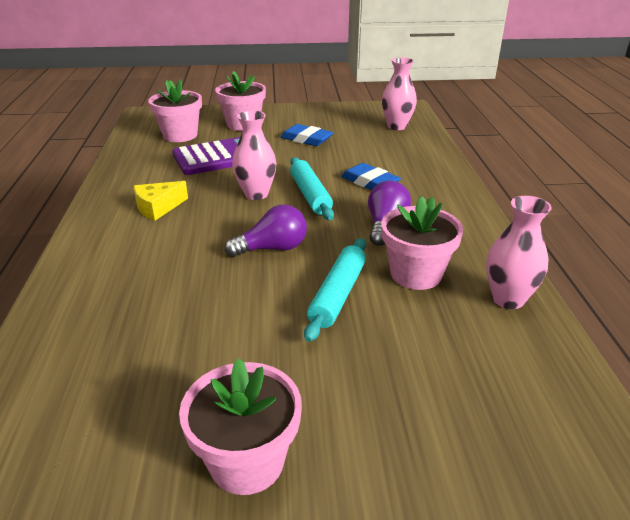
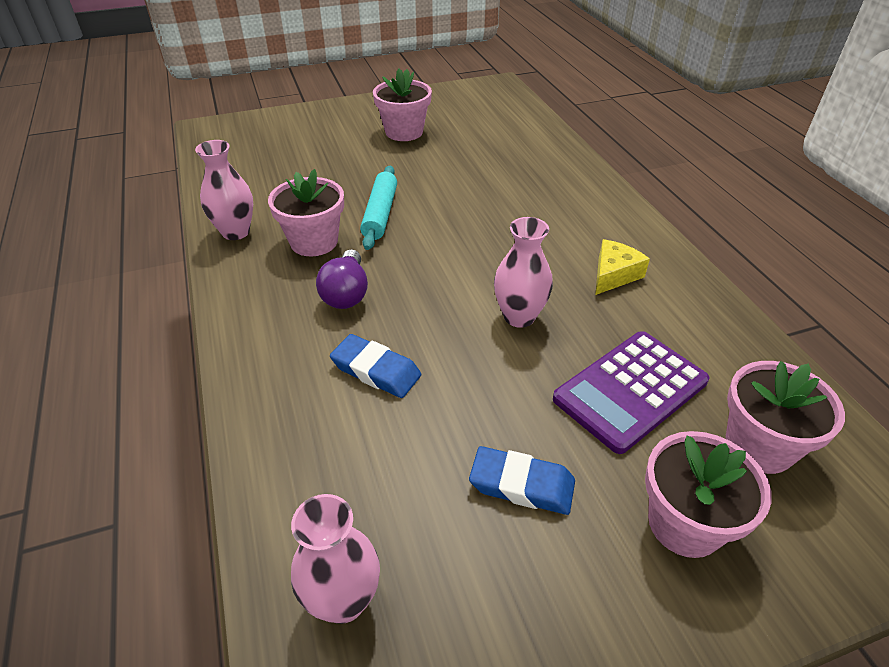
camera: 165 degrees right, 10 degrees up
purple light bulb [225,204,307,257] -> none
turquoise rolling pin [290,157,334,220] -> none

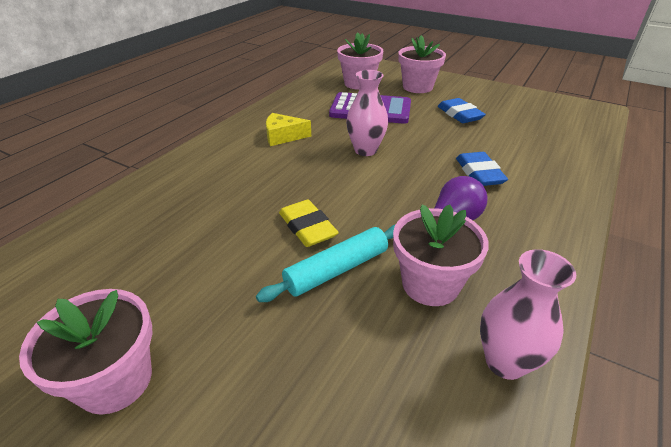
camera: 130 degrees left, 5 degrees down
pink vase [291,494,380,624] -> none
none -> yellow eraser [279,200,339,247]

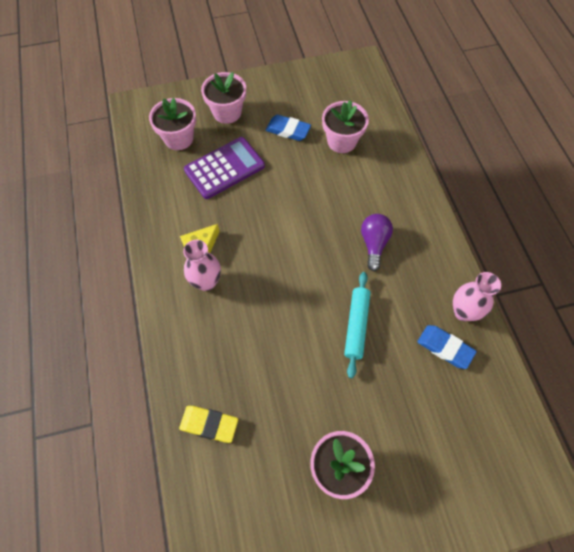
camera: 45 degrees left, 25 degrees up
yellow eraser [279,200,339,247] -> yellow eraser moved to [179,406,238,443]
pink vase [346,70,388,156] -> pink vase moved to [183,240,221,291]
pink flower pot [393,204,489,306] -> pink flower pot moved to [322,100,369,153]
blue eraser [456,152,508,186] -> blue eraser moved to [417,325,477,369]

